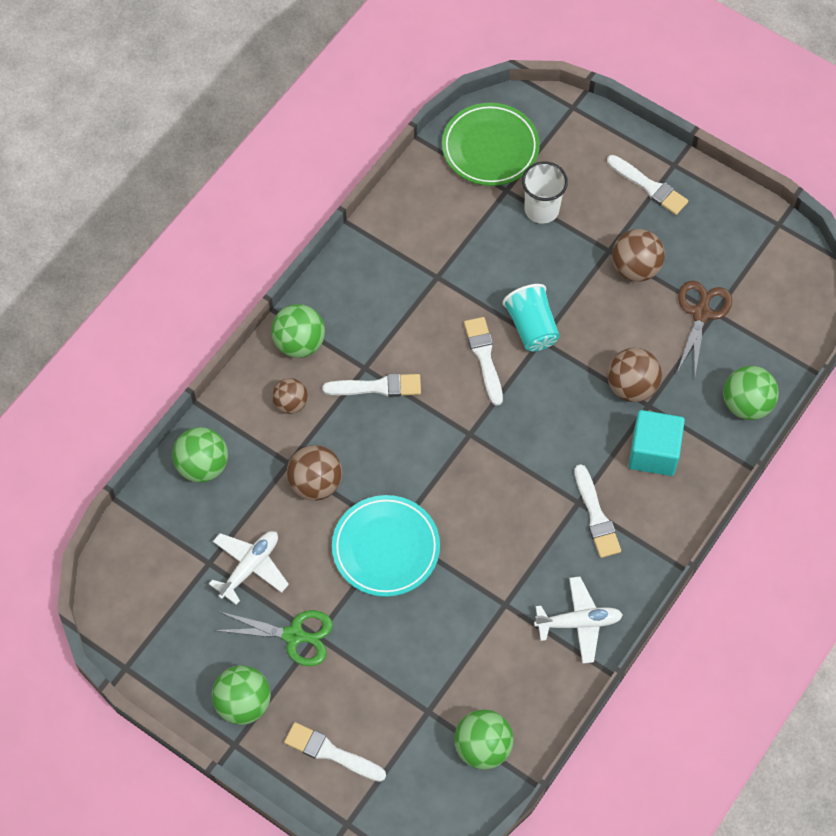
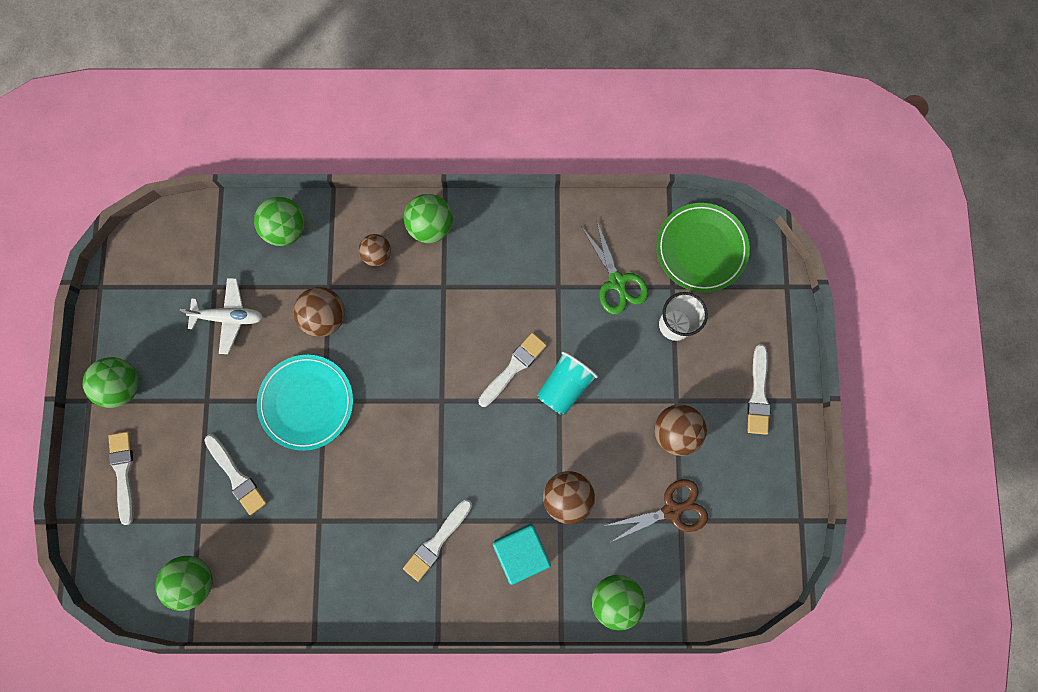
camera: 55 degrees right, 15 degrees up
green scissors [214,610,333,666] -> green scissors moved to [581,219,649,314]
white brush [322,373,421,397] -> white brush moved to [204,435,267,515]
white plane [534,577,623,664] -> none

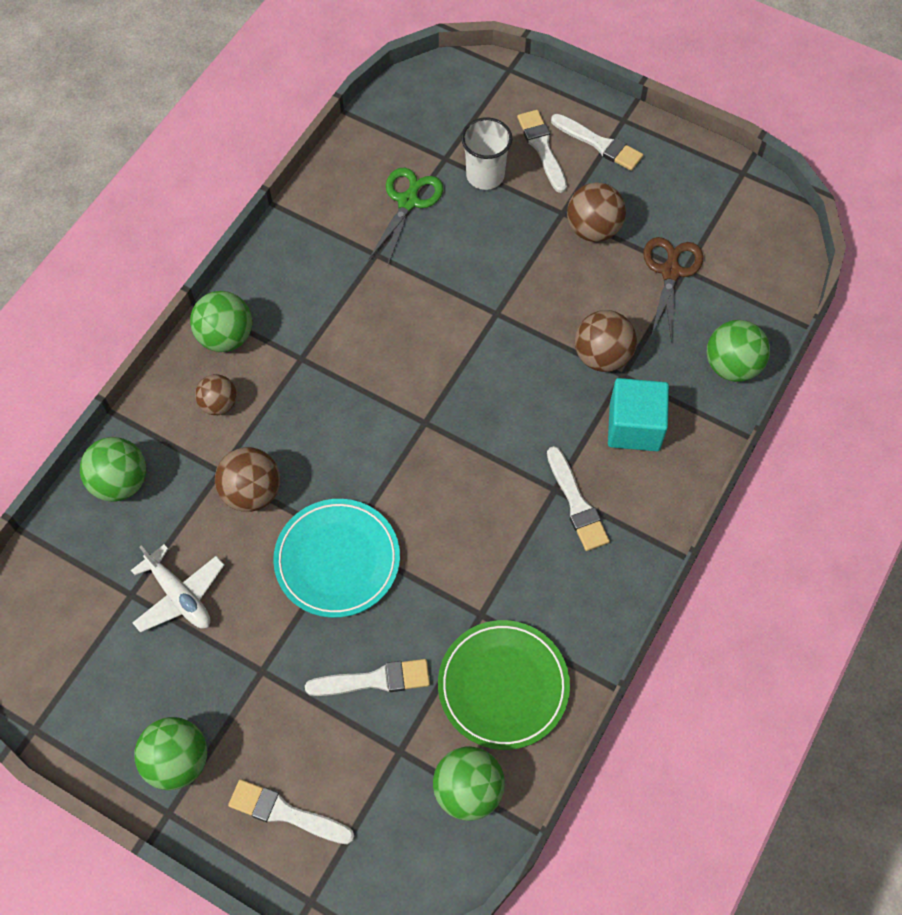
camera: 60 degrees left, 15 degrees down
white plane [180,278,263,354] -> white plane turned 105 degrees clockwise [131,544,224,633]
white brush [478,333,547,407] -> white brush moved to [517,110,567,193]
turquoise cup [537,351,598,415] -> none
green scissors [581,219,649,314] -> green scissors turned 75 degrees counterclockwise [369,168,443,265]
green plate [656,203,750,293] -> green plate moved to [438,620,570,750]

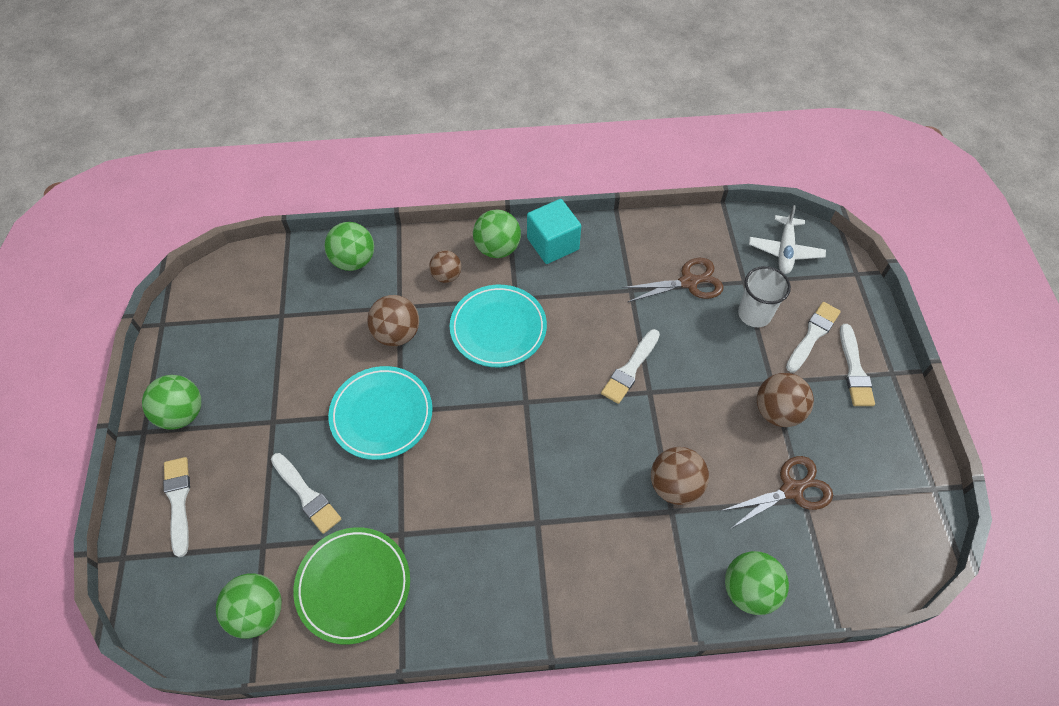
camera: 55 degrees right, 5 degrees down
white plane [131,544,224,633] -> white plane moved to [749,205,826,274]
green scissors [369,168,443,265] -> brown scissors [622,258,724,302]
white brush [547,446,610,551] -> white brush moved to [601,329,660,404]
turquoise cube [608,378,669,451] -> turquoise cube moved to [527,199,581,264]
none -> turquoise plate [450,285,547,367]

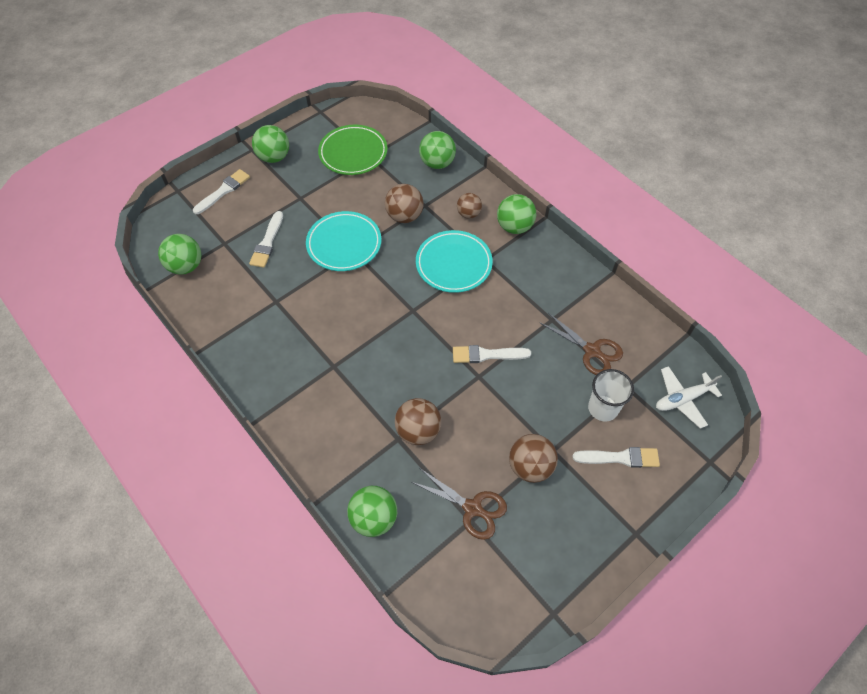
camera: 55 degrees right, 0 degrees up
green plate [293,527,410,645] -> green plate moved to [318,125,388,175]
turquoise cube [527,199,581,264] -> none
white brush [840,324,875,406] -> none

